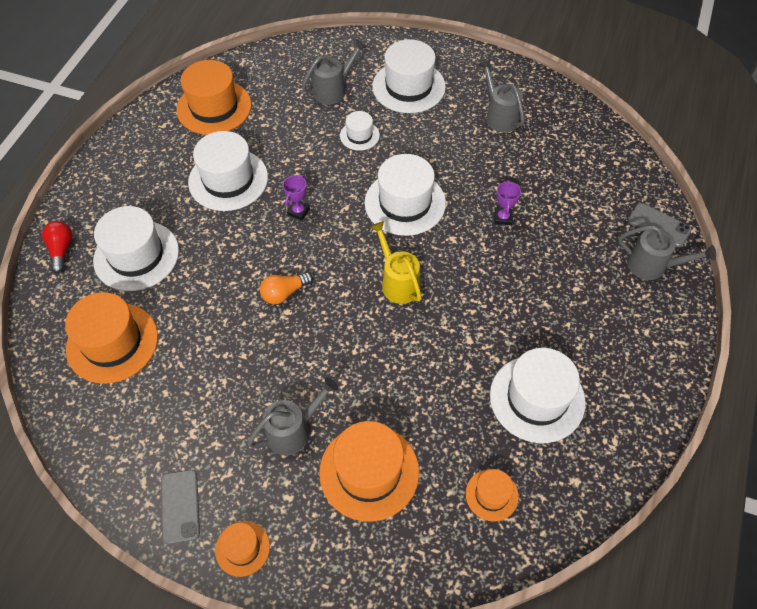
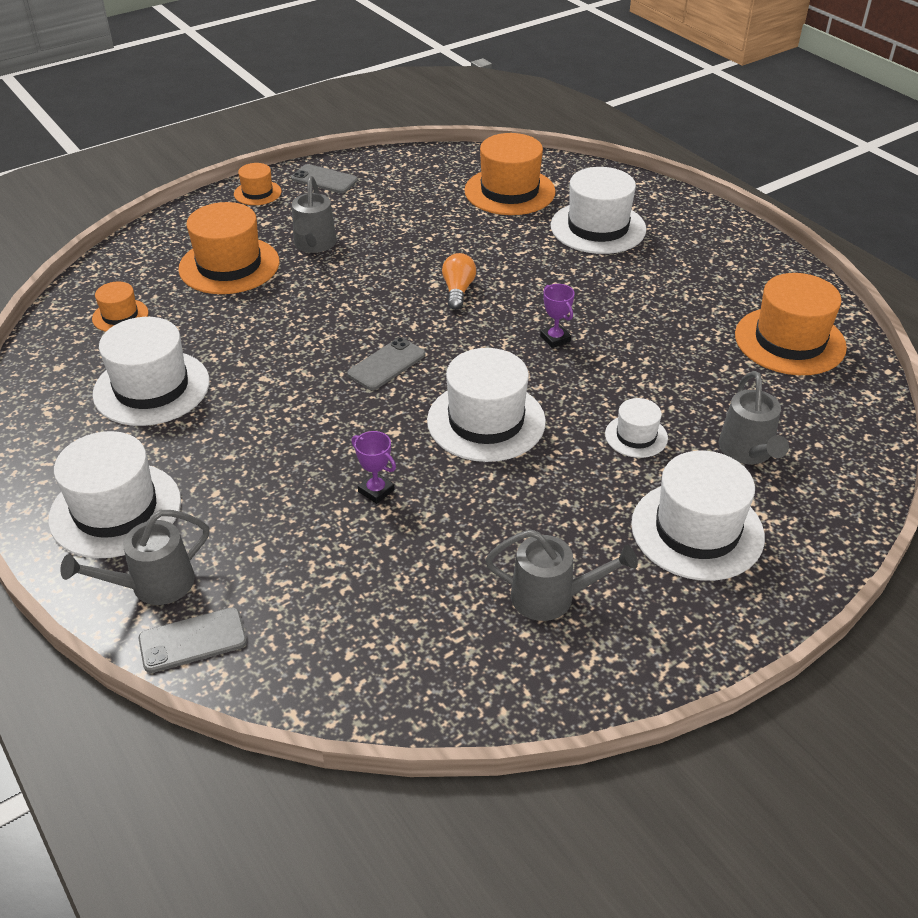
camera: 125 degrees right, 15 degrees down
red light bulb [42,221,73,273] -> none
white hat [188,131,268,211] -> white hat moved to [48,431,181,558]
yellow watering can [370,221,422,304] -> grey phone [347,337,425,390]

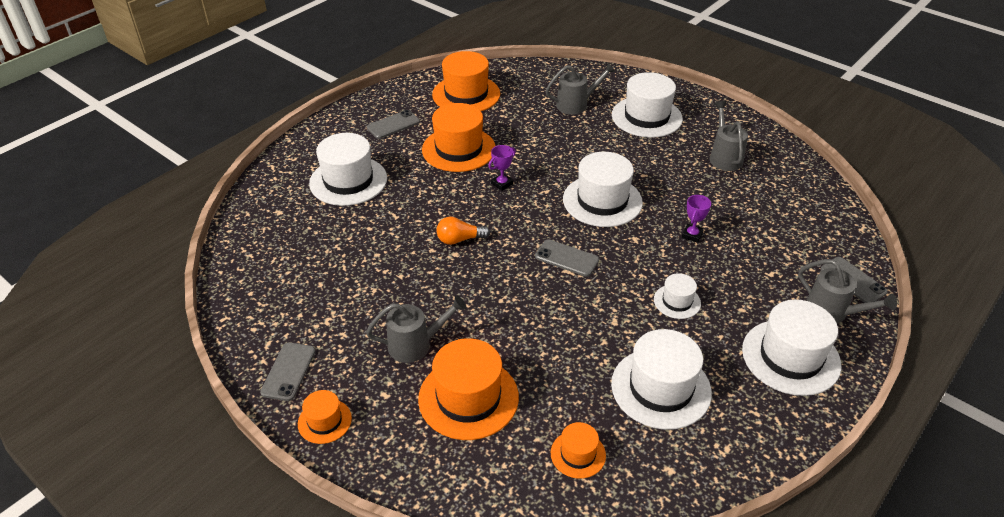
camera: 105 degrees left, 0 degrees up
orange hat [464,133,556,215] -> orange hat moved to [422,103,495,172]
white hat [605,398,668,458] -> white hat moved to [654,273,701,319]
none -> grey phone [367,110,420,139]

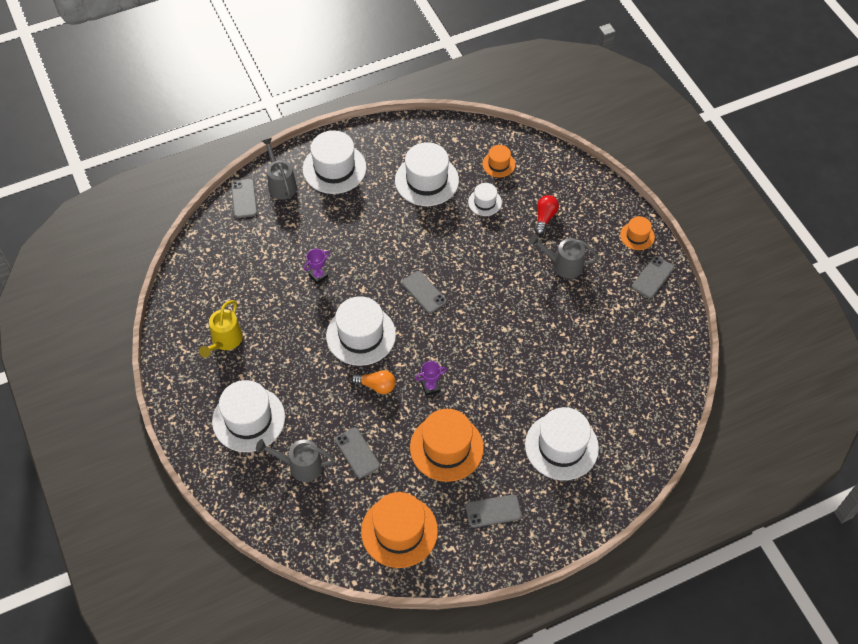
camera: 155 degrees left, 15 degrees up
orange hat [418,338,519,440] -> red light bulb [535,195,559,235]
orange light bulb [436,217,490,245] -> orange light bulb moved to [351,370,396,394]
white hat [654,273,701,319] -> white hat moved to [468,183,502,216]
grey watering can [710,101,748,171] -> yellow watering can [199,300,243,358]
none -> grey phone [335,427,380,478]

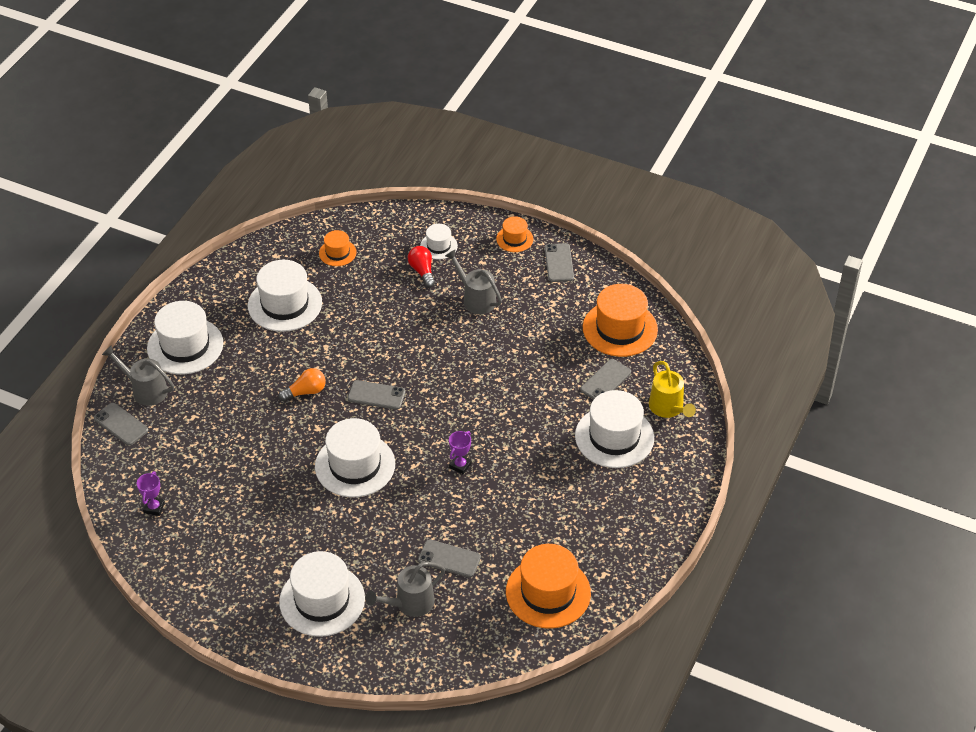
camera: 40 degrees left, 10 degrees down
yellow watering can [199,300,243,358] -> yellow watering can moved to [649,361,696,418]
purple trophy [303,249,330,284] -> purple trophy moved to [137,471,165,516]
orange light bulb [351,370,396,394] -> orange light bulb moved to [278,368,326,401]
orange hat [410,409,484,482] -> orange hat moved to [583,284,658,357]
grey phone [466,495,522,528] -> grey phone moved to [580,359,631,400]
white hat [468,183,502,216] -> white hat moved to [420,224,458,260]
grey watering can [529,234,599,279] -> grey watering can turned 75 degrees clockwise [445,250,502,314]

